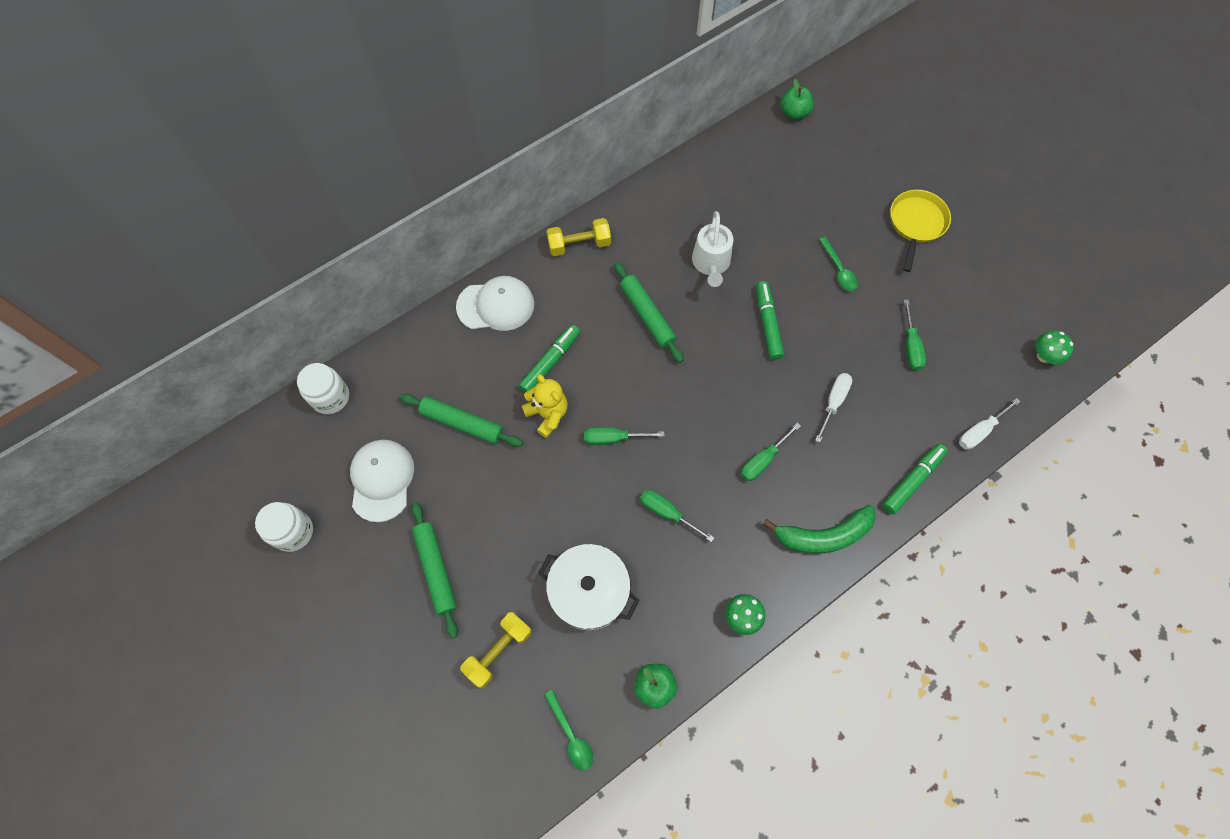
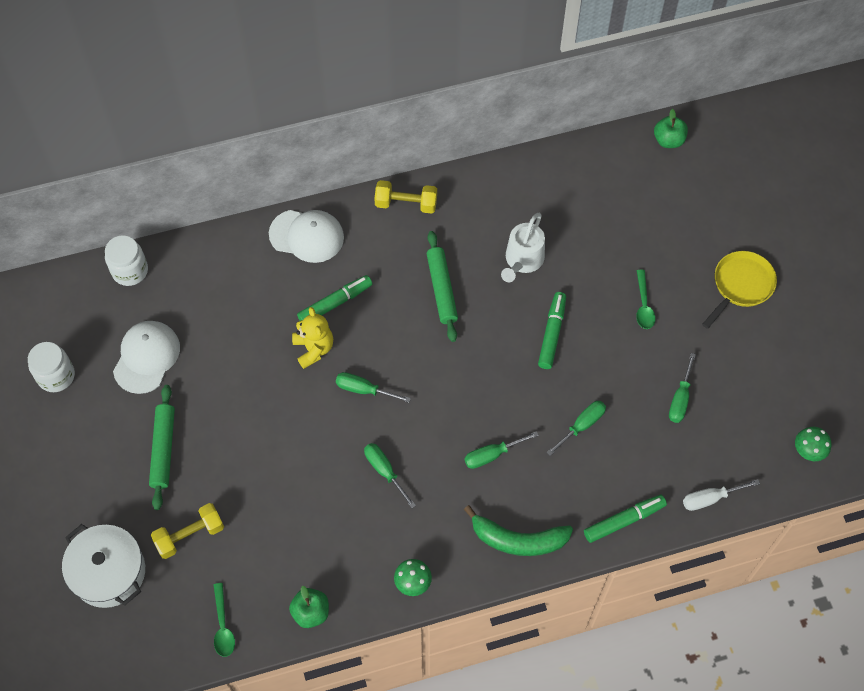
camera: 20 degrees right, 5 degrees down
green rolling pin [400,394,523,447] -> none
white pot [538,544,639,630] -> white pot moved to [62,524,145,608]
white screwdriver [815,373,852,443] -> green screwdriver [546,401,606,456]

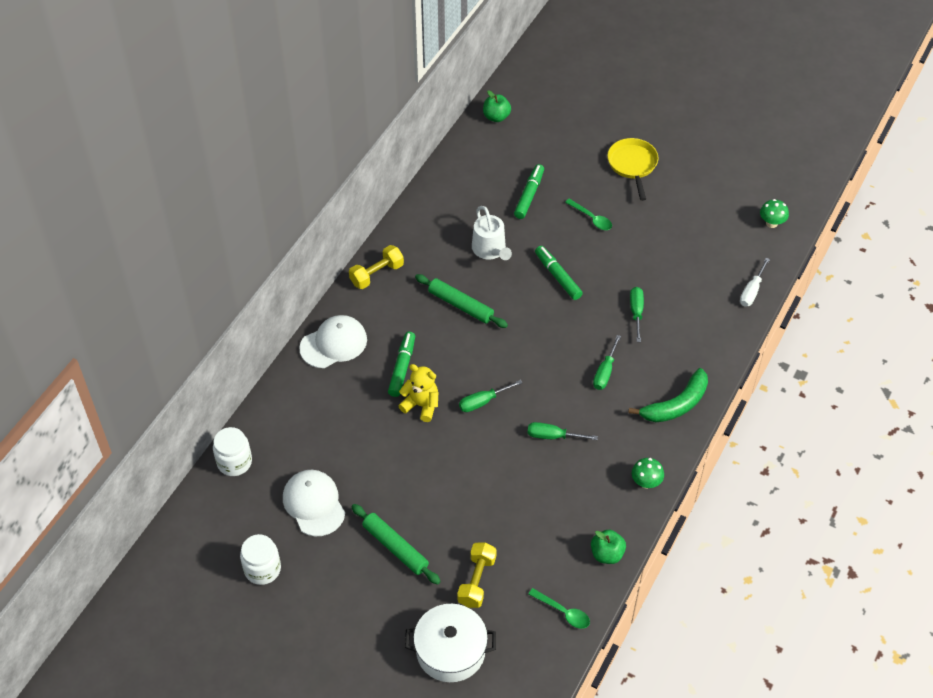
camera: 45 degrees left, 10 degrees down
green marker [584,495,667,543] -> green marker moved to [514,164,544,219]
green screwdriver [669,353,696,423] -> none

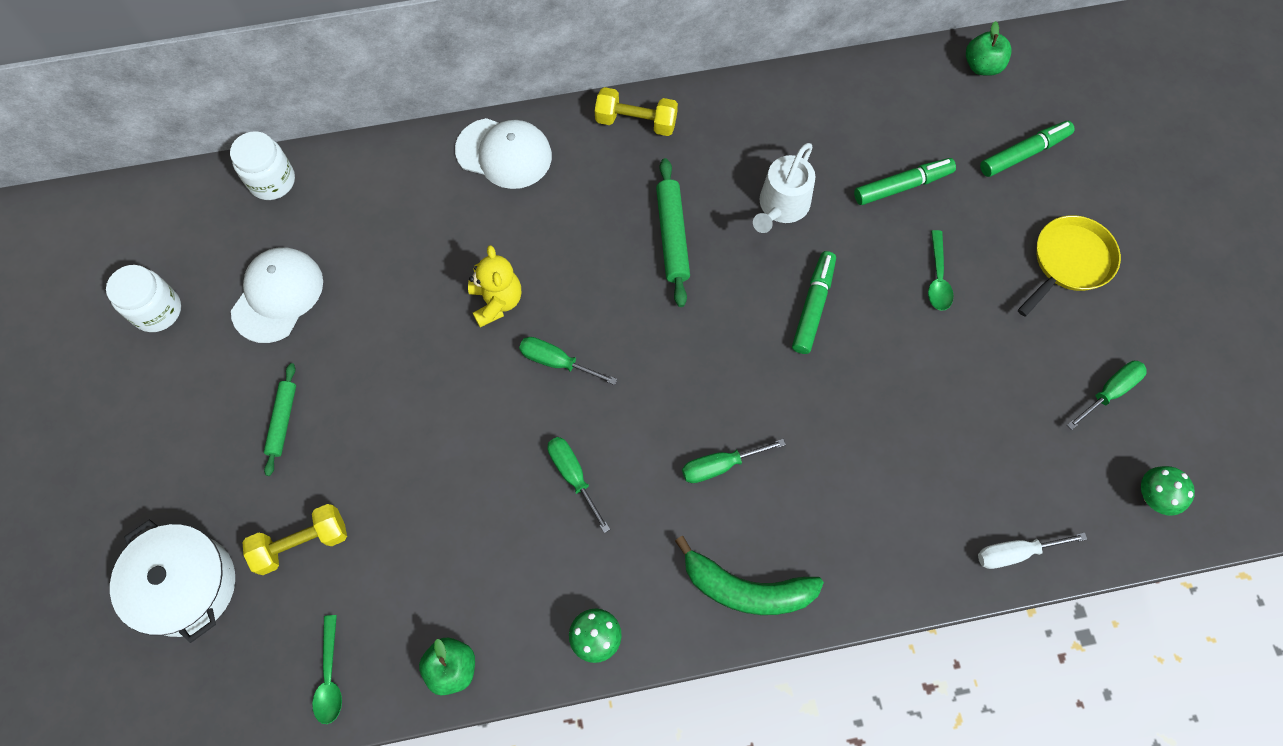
camera: 50 degrees right, 15 degrees up
green rolling pin [351,504,441,585] -> green rolling pin [264,363,296,476], size x0.66
green marker [388,332,415,397] -> green marker moved to [980,121,1075,177]
green screwdriver [630,287,644,342] -> green screwdriver moved to [1067,361,1147,430]

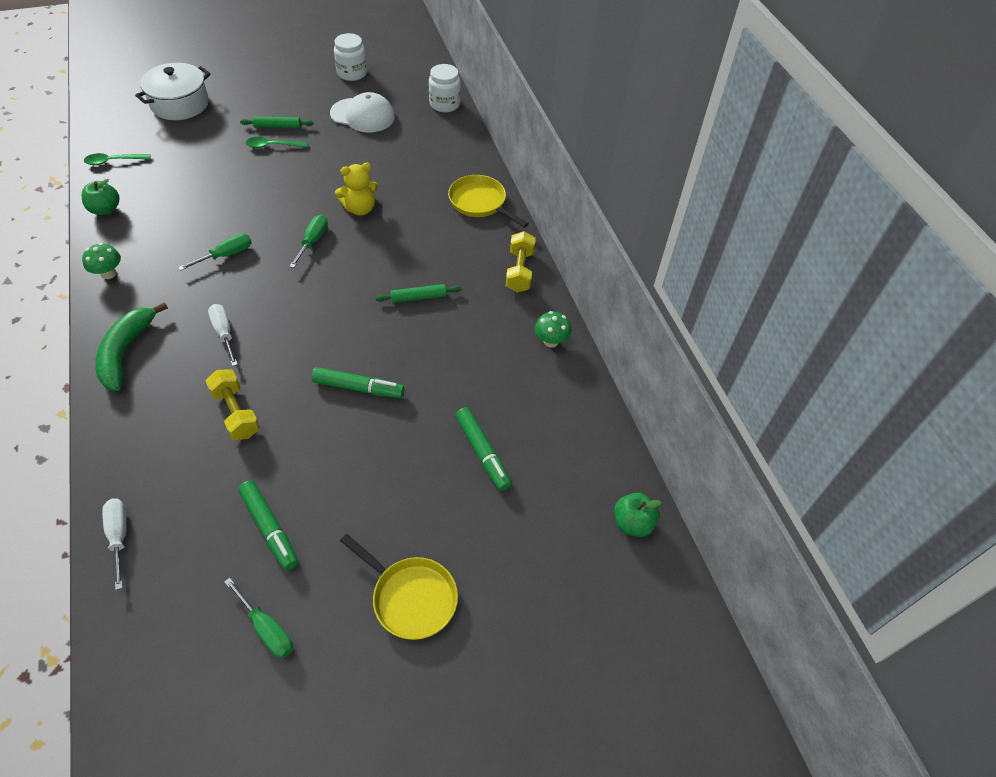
camera: 80 degrees right, 15 degrees down
yellow dumbbell [243,504,347,575] -> yellow dumbbell moved to [206,369,260,440]
white cap [455,118,552,189] -> yellow pan [448,175,529,228]
green rolling pin [656,158,690,307] -> green rolling pin [375,284,461,303], size x0.66
green screwdriver [682,439,786,483] -> white screwdriver [208,304,238,366]
white watering can [753,143,816,233] -> none
green spoon [928,230,954,311] -> green spoon moved to [246,137,307,148]
green marker [980,121,1075,177] -> green marker moved to [238,480,298,570]
green mushroom [1141,466,1195,516] -> green mushroom moved to [535,311,571,348]

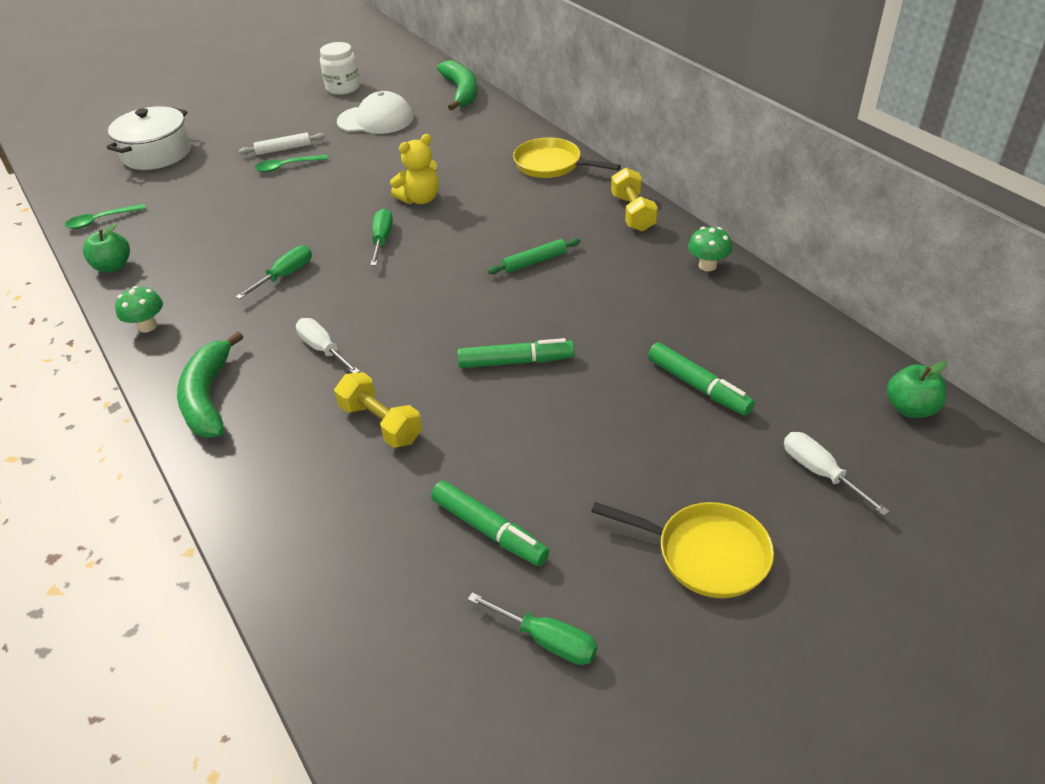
camera: 10 degrees left, 10 degrees down
white screwdriver [102,499,127,590] -> white screwdriver moved to [784,432,890,516]
green rolling pin [240,117,313,128] -> white rolling pin [239,132,325,155]
white jar [429,64,461,113] -> green banana [437,60,477,111]

